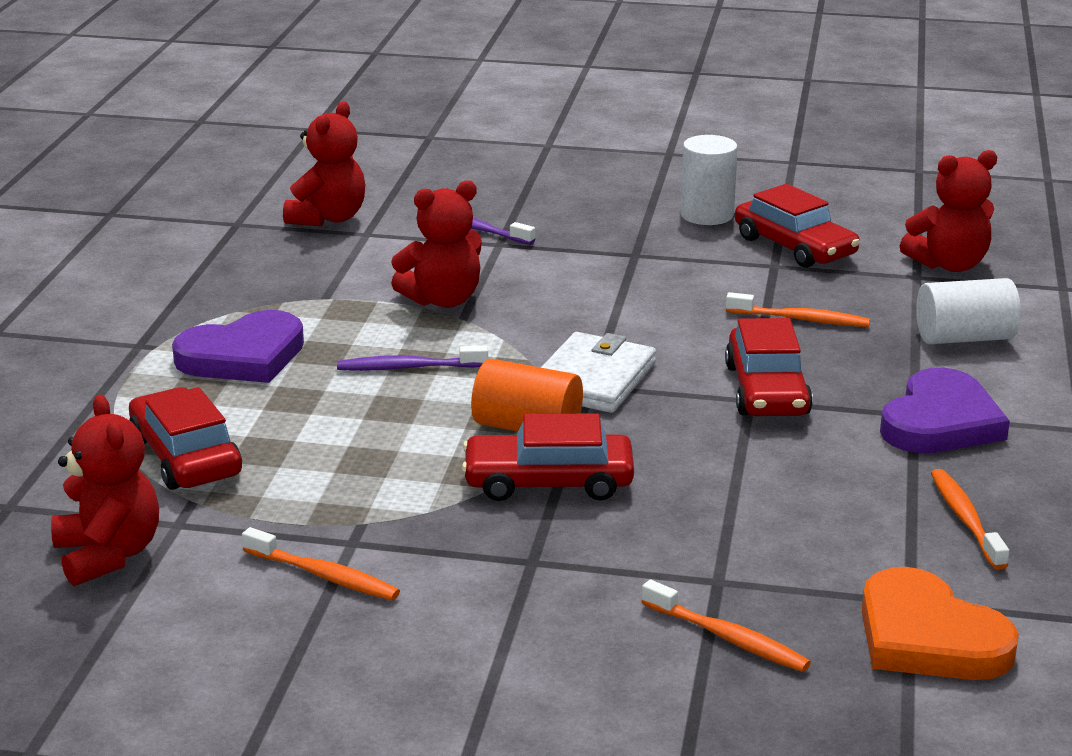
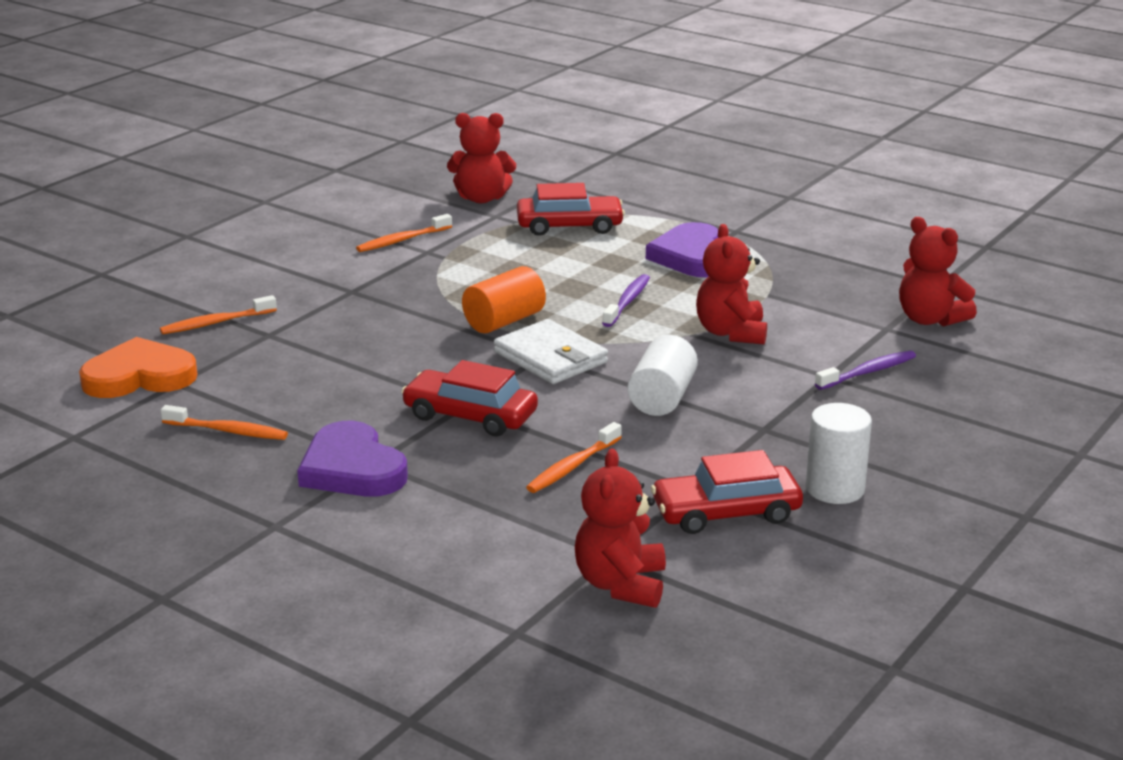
camera: 115 degrees right, 0 degrees up
red car [462,414,634,501] -> none
white cylinder [916,278,1021,344] -> white cylinder moved to [628,335,698,416]

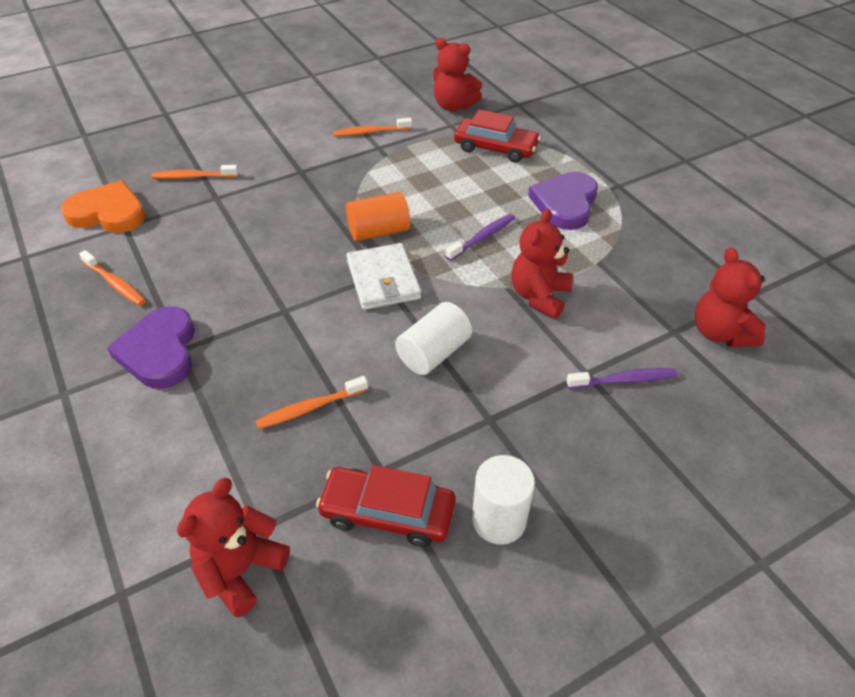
camera: 25 degrees right, 20 degrees up
red car [401,360,538,436] -> none

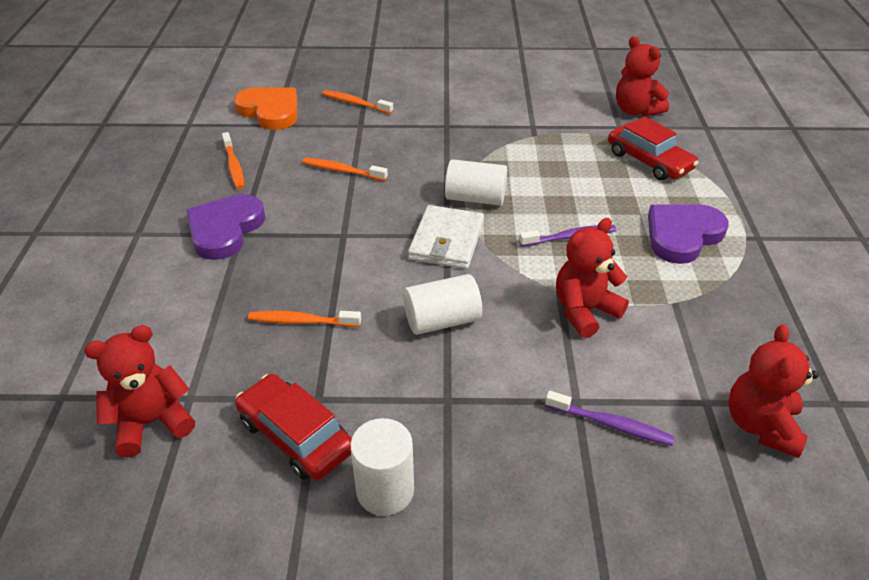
camera: 30 degrees right, 5 degrees down
orange toothbrush [333,118,412,137] -> orange toothbrush moved to [302,158,388,181]
orange cylinder [346,192,410,241] -> white cylinder [445,159,507,206]

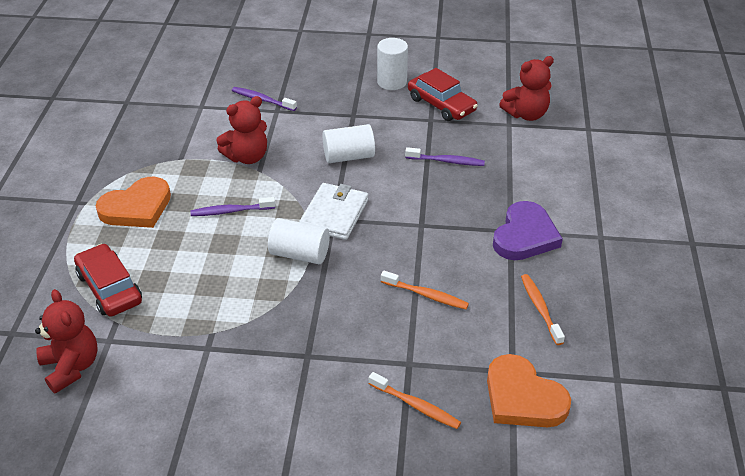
camera: 175 degrees left, 0 degrees up
orange toothbrush [248,311,361,327] -> purple toothbrush [405,147,485,166]
purple heart [648,204,729,264] -> orange heart [96,177,171,228]
red teddy bear [728,324,819,458] -> none

